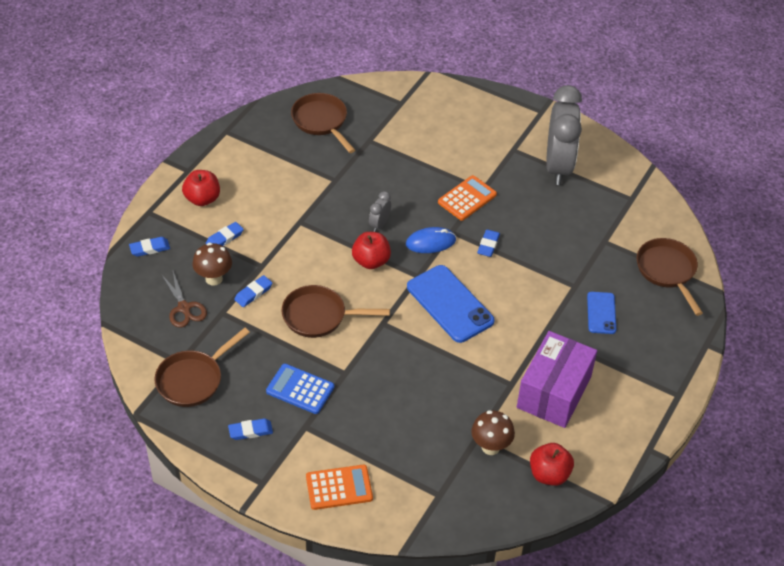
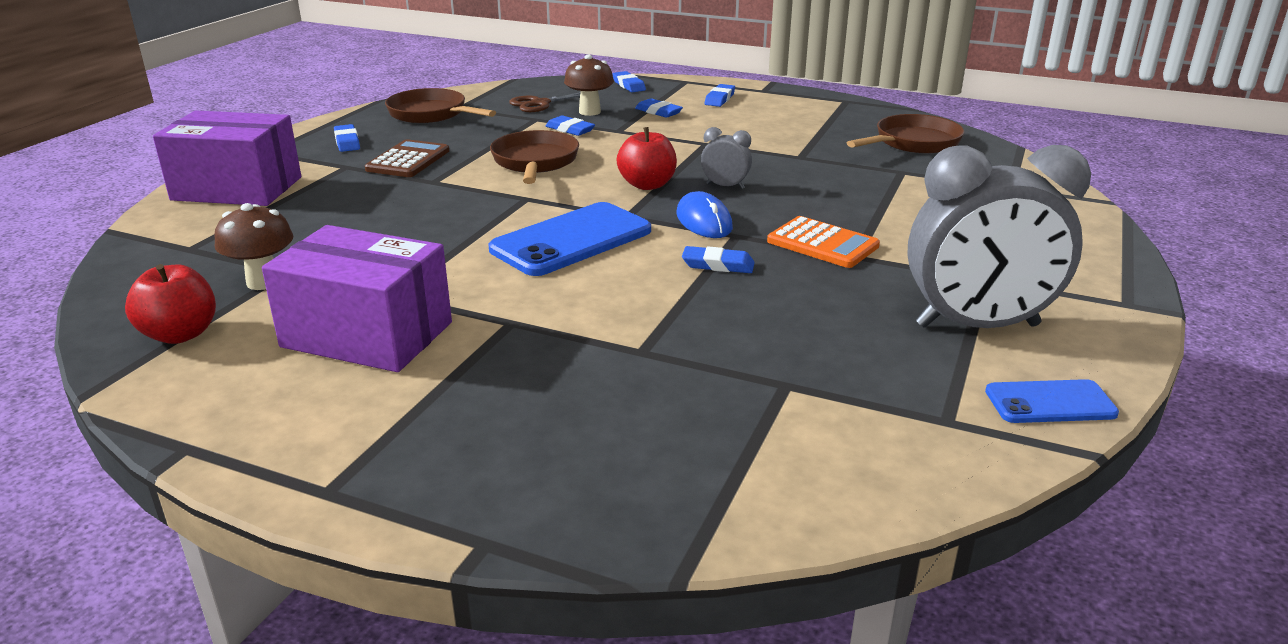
camera: 85 degrees right, 20 degrees down
red apple [182,170,220,206] -> blue eraser [704,84,735,107]
blue calculator [266,364,334,414] -> brown calculator [365,139,449,177]
orange calculator [306,465,373,510] -> purple box [153,111,301,206]
blue phone [587,292,616,334] -> blue phone moved to [985,379,1119,423]
brown pan [637,238,703,316] -> none

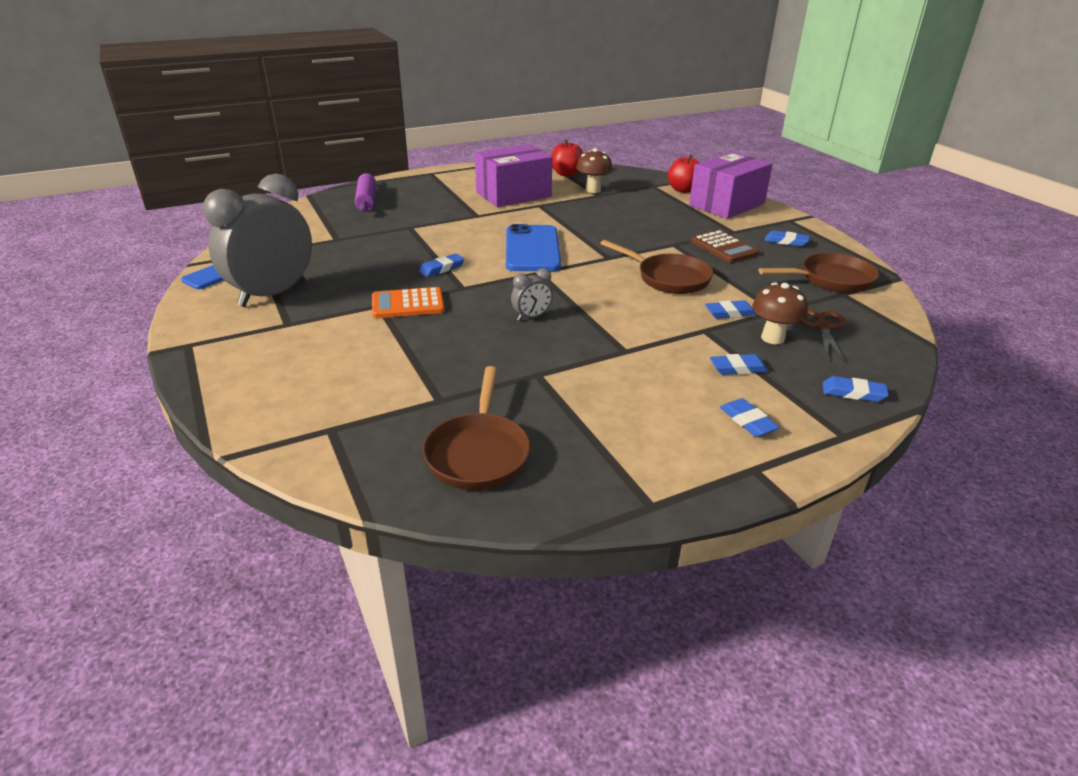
camera: 130 degrees right, 5 degrees up
red apple [617,127,677,190] -> red apple moved to [668,155,700,193]
blue mouse [676,191,733,238] -> none
none -> purple rolling pin [355,173,376,212]

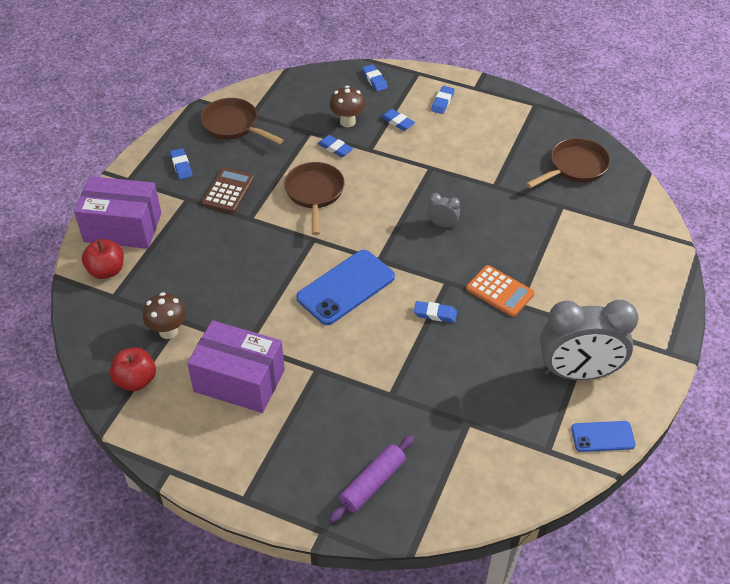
camera: 130 degrees left, 15 degrees up
brown scissors [800,309,845,362] -> none

